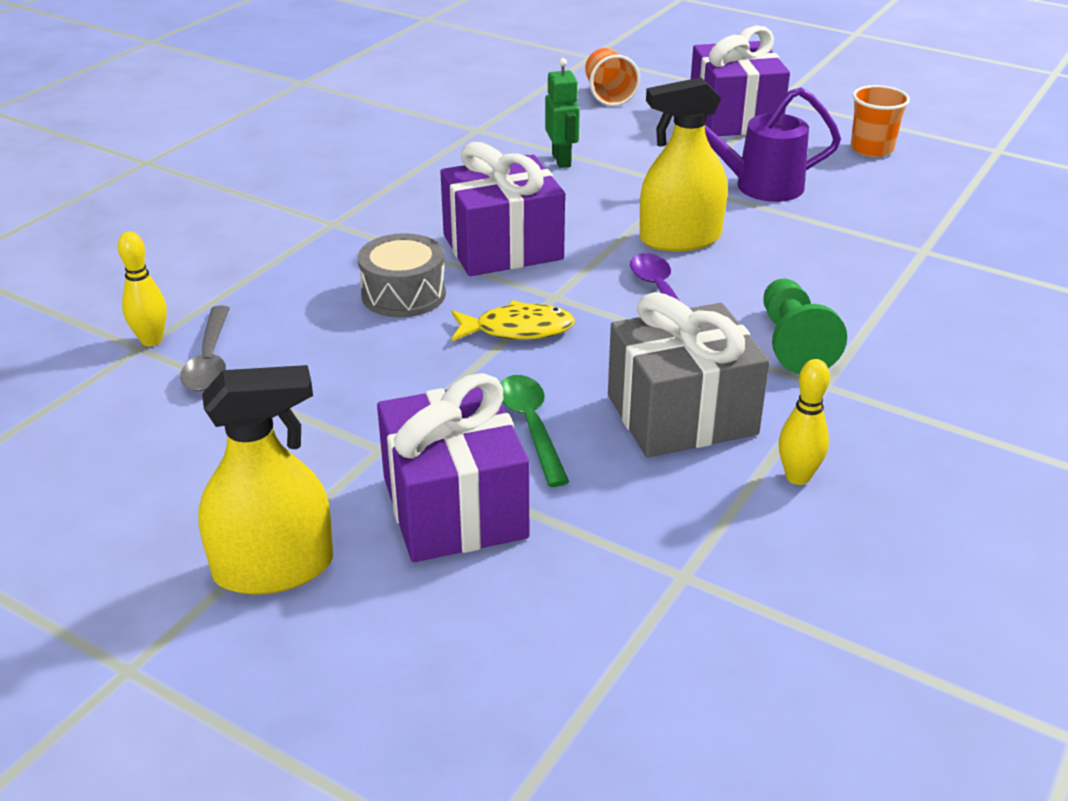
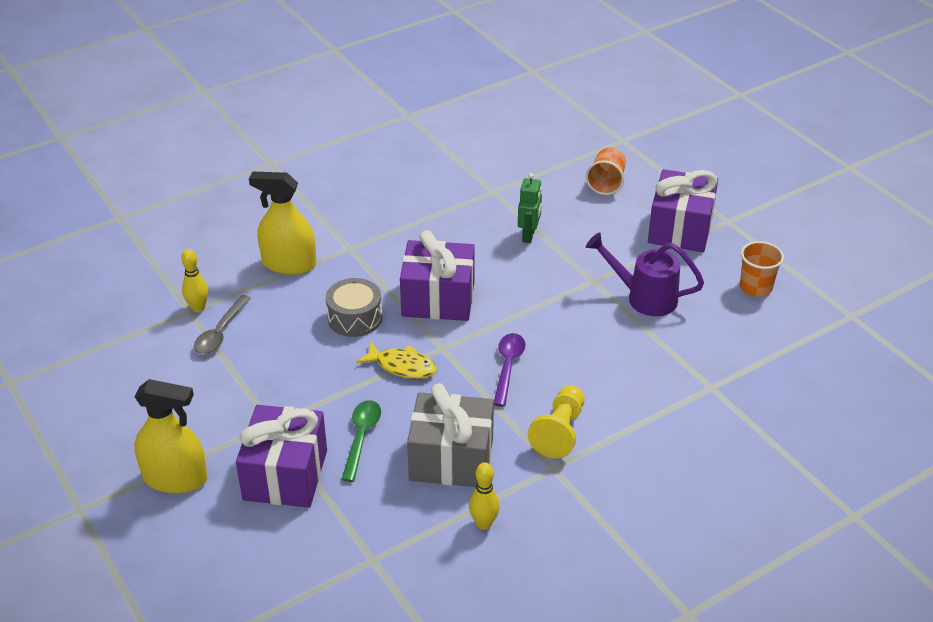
camera: 25 degrees right, 5 degrees up
yellow spray bottle [640,77,728,251] -> yellow spray bottle moved to [249,172,316,275]
green pawn [763,279,847,374] -> yellow pawn [528,385,585,458]

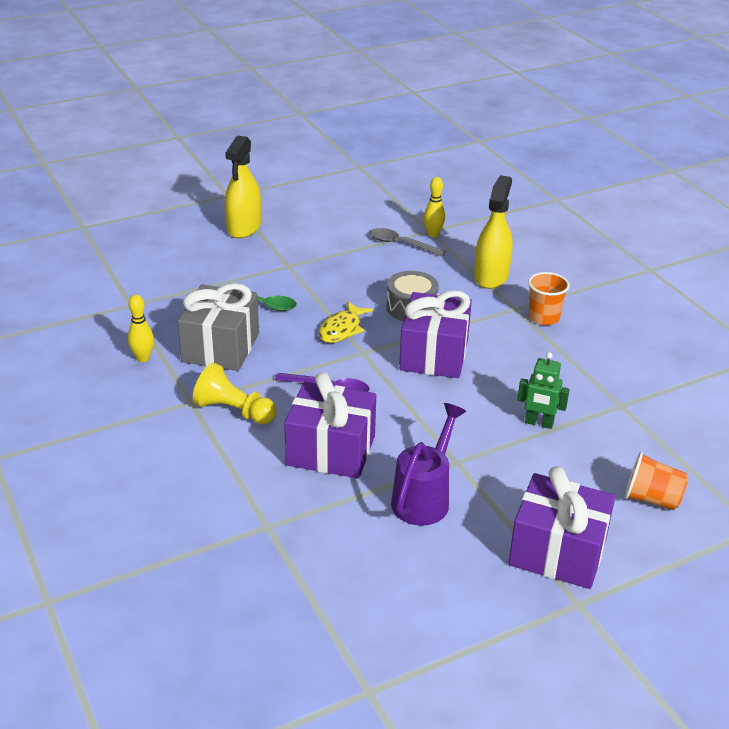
camera: 95 degrees right, 5 degrees down
purple gift [236,405,327,508] -> purple gift moved to [284,372,376,479]
orange cup [740,241,784,297] -> orange cup moved to [528,272,570,325]

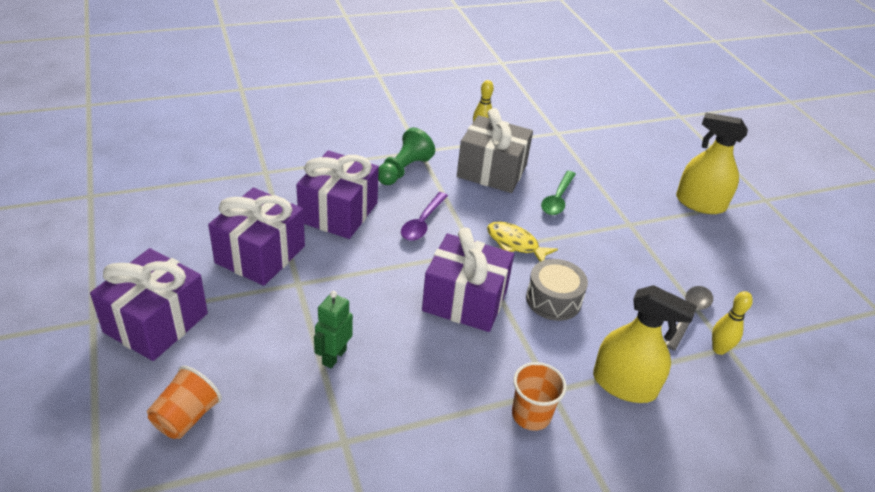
camera: 95 degrees right, 5 degrees up
yellow pawn [193,363,276,424] -> green pawn [378,128,435,185]
purple watering can [391,403,466,526] -> purple gift [208,188,305,286]

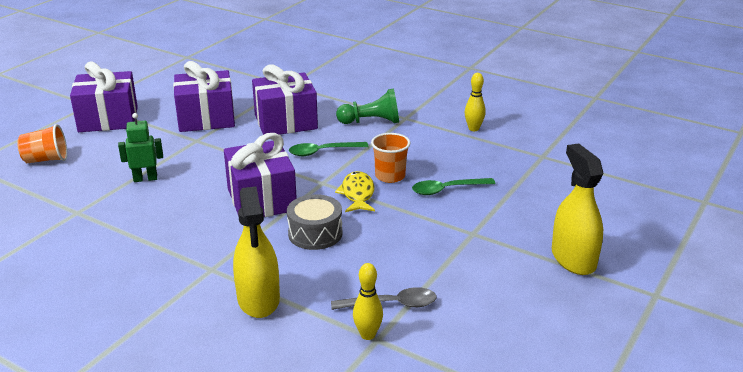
camera: 55 degrees right, 10 degrees down
purple spoon [401,192,448,241] -> green spoon [289,142,369,156]
grey gift [457,108,533,193] -> none
orange cup [512,362,567,431] -> orange cup moved to [371,133,410,183]

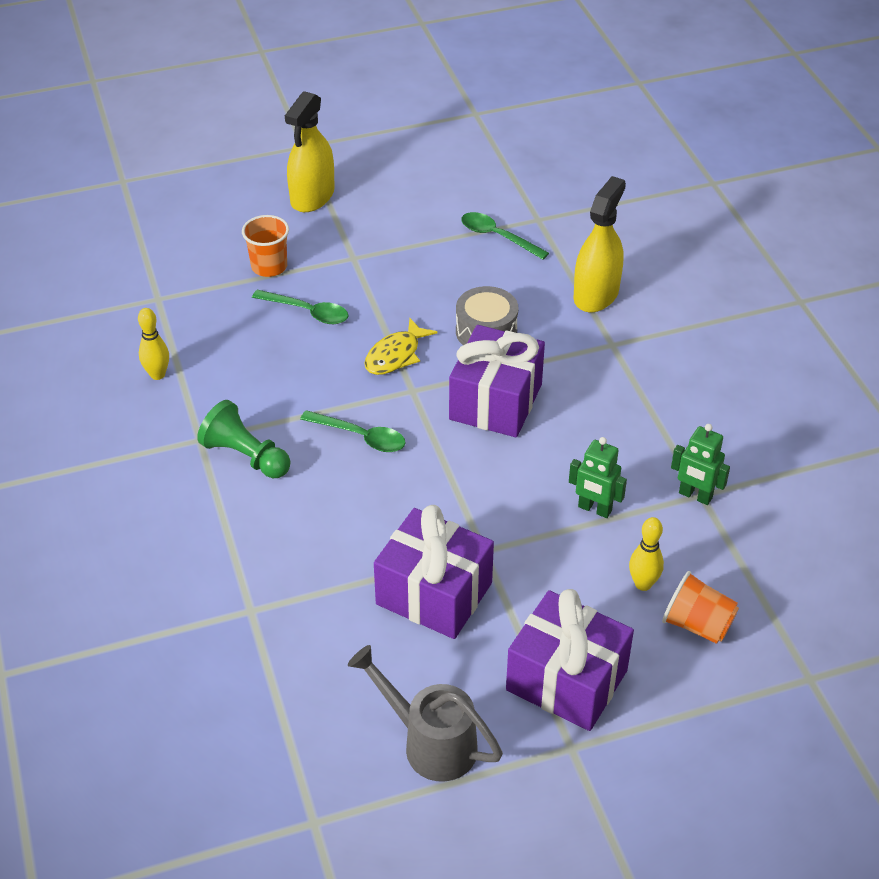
camera: 140 degrees left, 15 degrees up
purple gift [252,64,318,135] -> none
grey spoon [331,287,437,310] -> green spoon [461,212,549,260]
yellow bowling pin [353,263,383,340] -> yellow bowling pin moved to [629,517,664,591]
orange cup [371,133,410,183] -> orange cup moved to [242,215,289,277]
none -> grey watering can [348,645,503,782]
none -> green robot [671,424,730,505]

